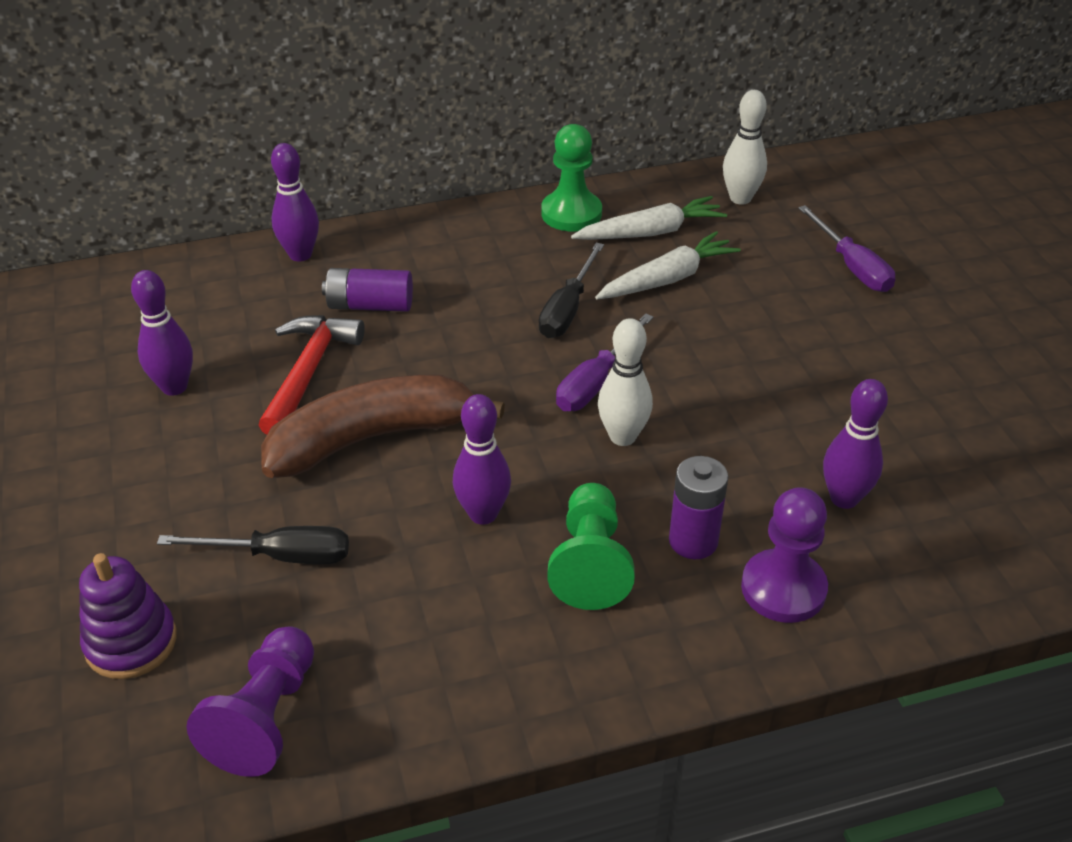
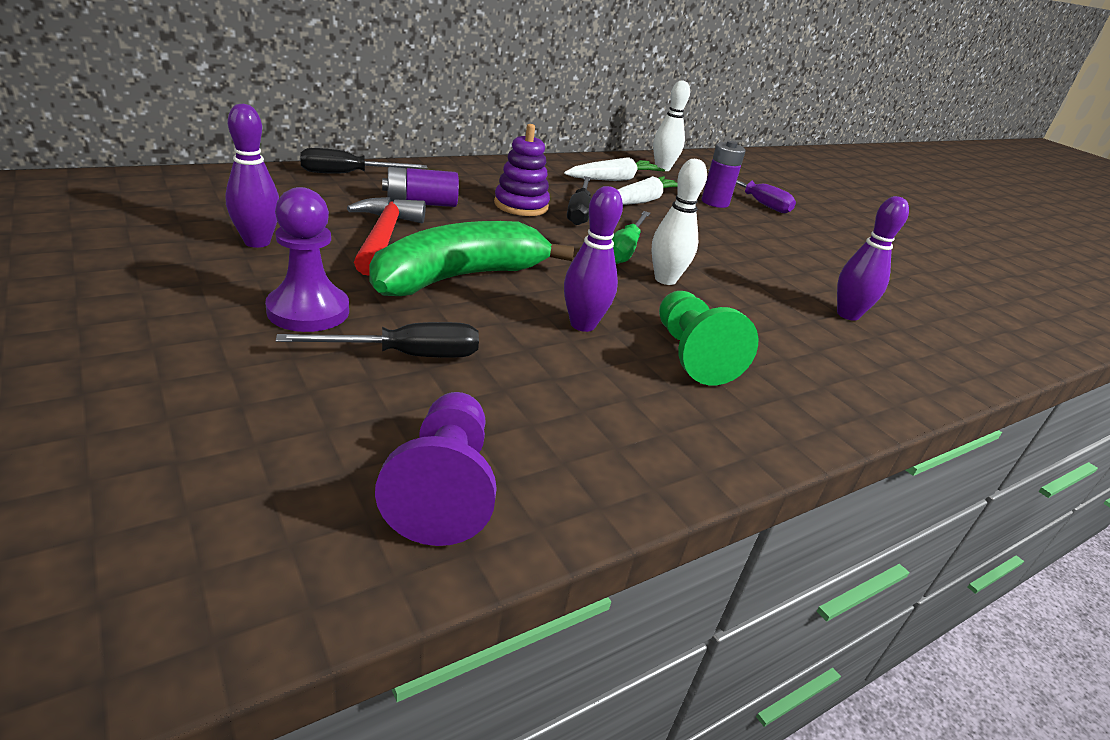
camera: 20 degrees left, 10 degrees down
purple stacking toy [79,553,177,679] -> purple stacking toy moved to [494,124,550,216]
brown banana [261,375,505,478] -> green banana [369,221,574,296]
purple bowling pin [271,143,319,262] -> black screwdriver [300,148,427,174]
green pawn [541,124,602,231] -> none
purple screwdriver [556,314,654,411] -> green screwdriver [612,211,650,264]
purple battery [669,456,729,559] -> purple battery moved to [702,140,746,208]
purple pawn [741,487,828,623] -> purple pawn moved to [265,187,349,332]

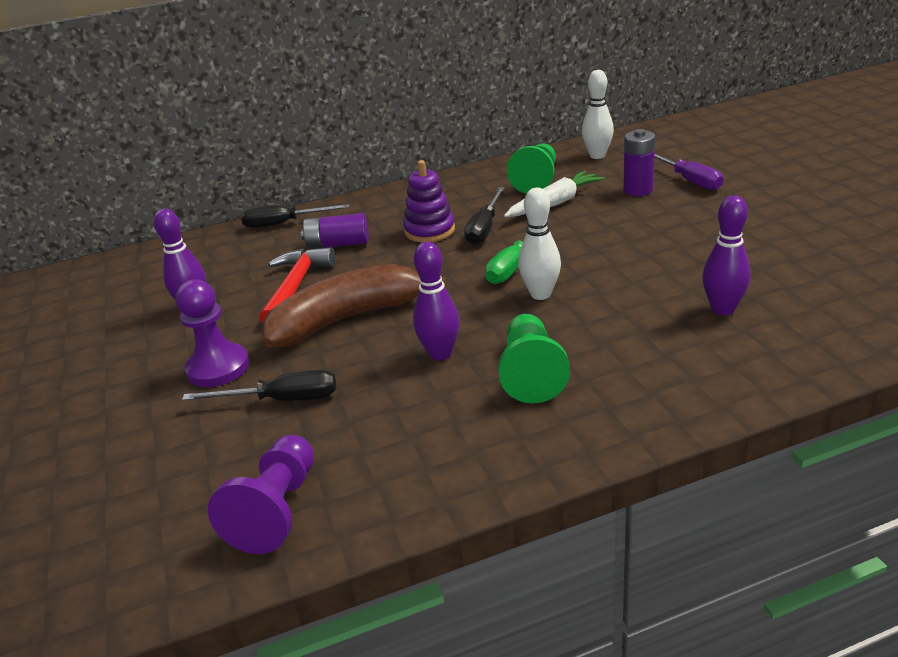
camera: 20 degrees right, 0 degrees up
green banana [369,221,574,296] -> brown banana [261,264,447,347]
white carrot [564,157,665,181] -> green pawn [507,144,556,194]

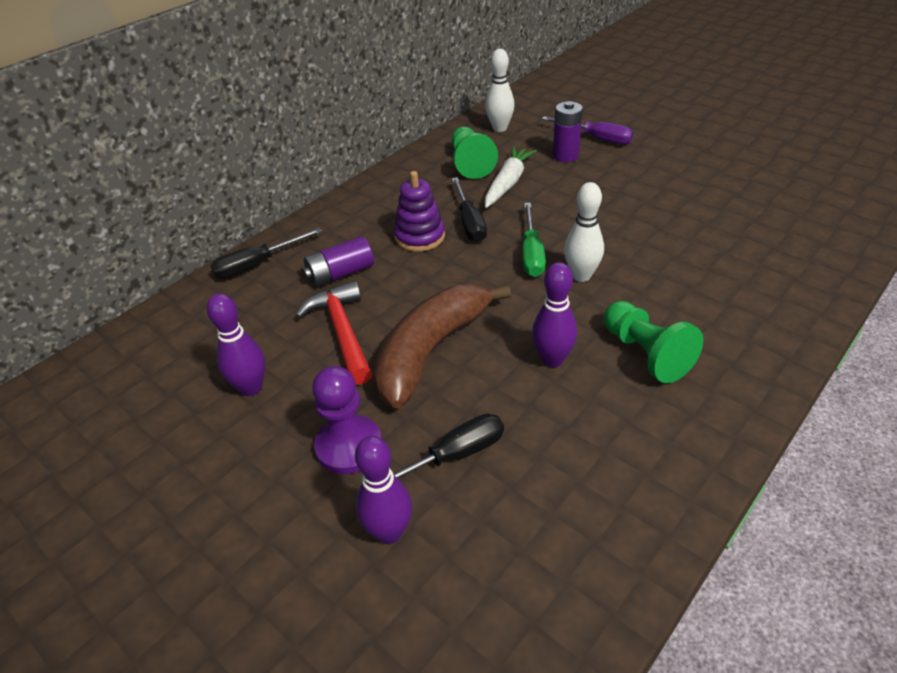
camera: 30 degrees left, 10 degrees up
purple pawn [208,435,314,554] -> none
purple bowling pin [702,195,751,315] -> purple bowling pin moved to [355,436,412,544]

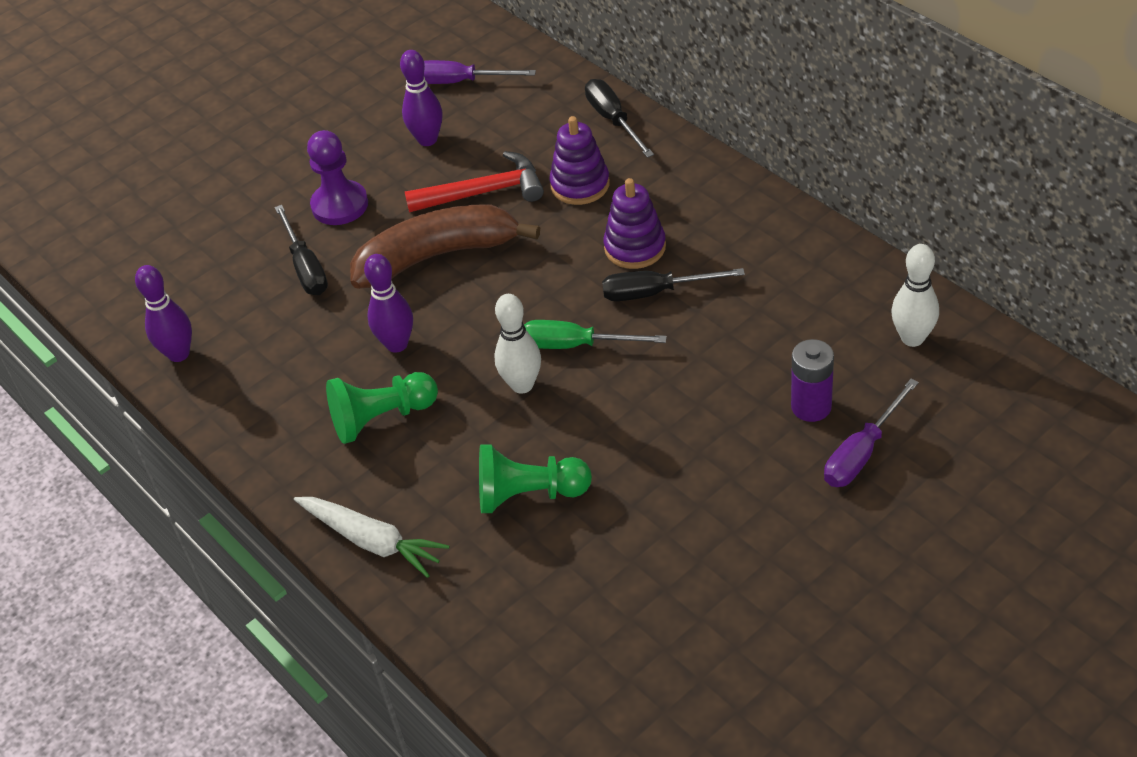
camera: 100 degrees right, 5 degrees up
purple battery [303,236,374,287] -> purple stacking toy [550,116,610,205]
purple bowling pin [355,436,412,544] -> purple bowling pin moved to [135,265,192,362]
brown banana [374,284,511,408] -> brown banana turned 60 degrees counterclockwise [350,204,540,289]
green pawn [452,127,498,179] -> green pawn moved to [479,444,592,513]
white carrot [485,146,537,208] -> white carrot moved to [294,497,450,578]
none -> purple screwdriver [424,60,536,84]

